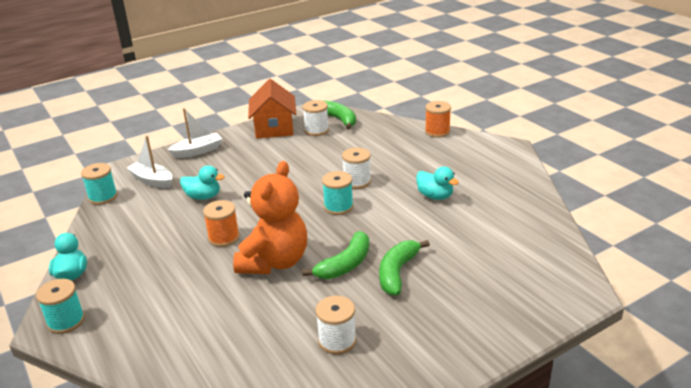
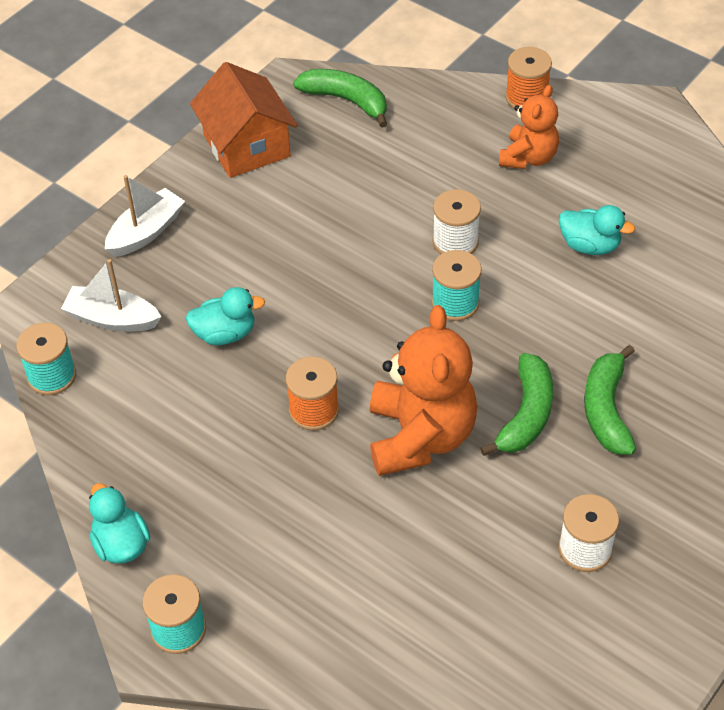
camera: 20 degrees left, 20 degrees up
white spool [303,100,329,136] -> none
none -> orange teddy bear [499,85,559,169]

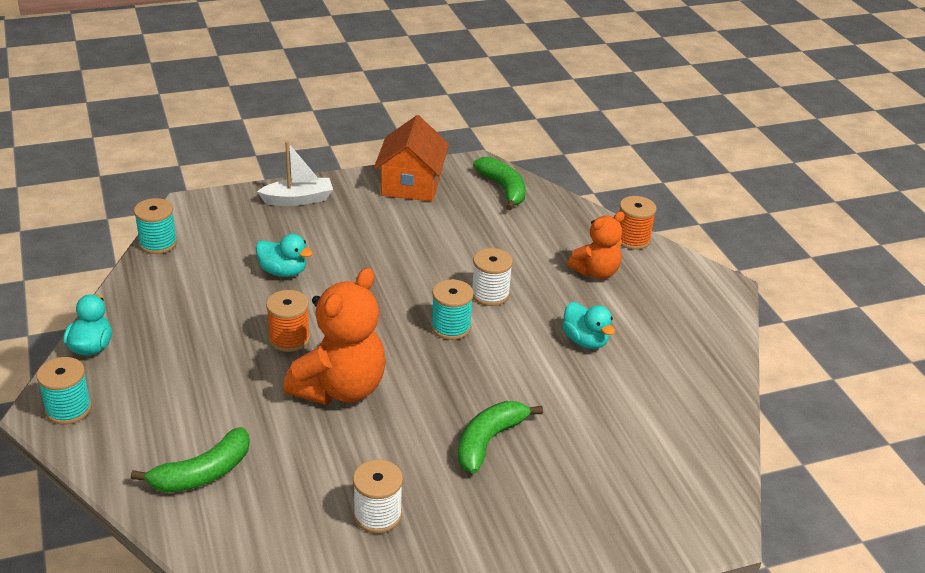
camera: 30 degrees right, 15 degrees down
white boat [61,259,162,332] -> none
green banana [480,353,553,456] -> green banana moved to [131,427,250,493]

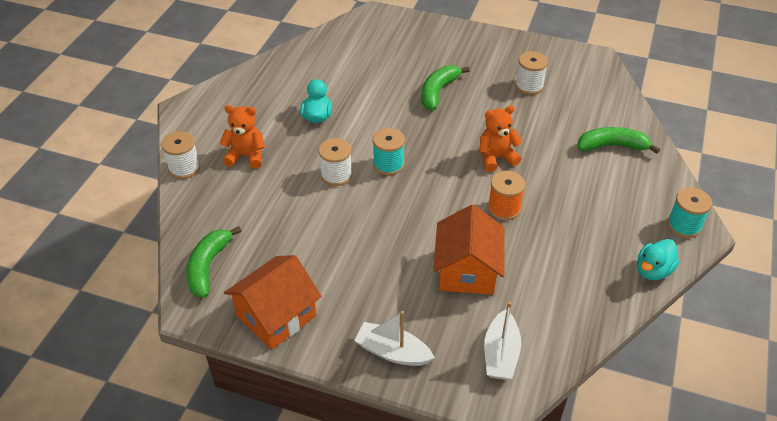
camera: 140 degrees left, 10 degrees up
turquoise spool [134,198,177,254] -> none
turquoise duck [256,234,313,277] -> orange house [433,205,505,295]
orange teddy bear [283,268,386,405] -> orange teddy bear [480,105,522,172], size x0.60
green banana [458,401,543,474] -> green banana turned 135 degrees clockwise [421,65,470,110]
orange spool [620,196,657,250] -> white spool [162,131,200,179]
none -> white boat [484,301,521,380]

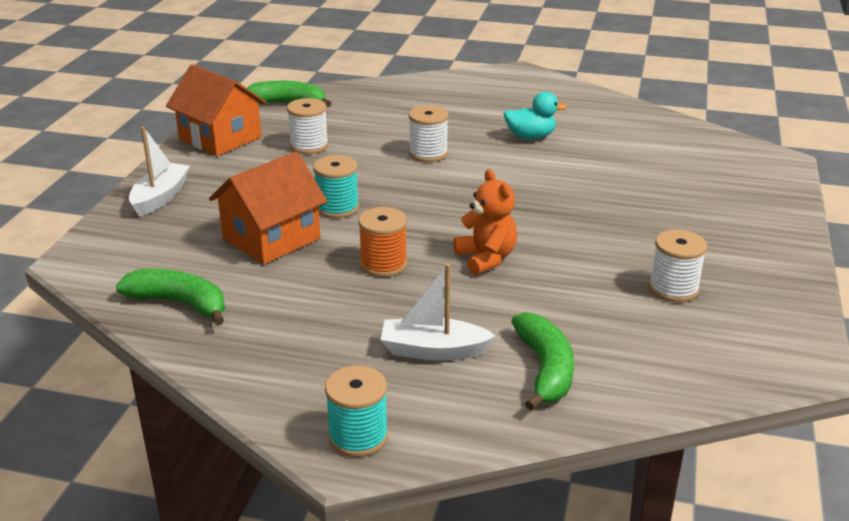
camera: 85 degrees right, 15 degrees down
white spool [162,131,200,179] -> white spool moved to [287,98,329,154]
orange teddy bear [219,105,265,169] -> none
turquoise spool [373,128,405,175] -> turquoise spool moved to [313,155,359,218]
green banana [421,65,470,110] -> green banana moved to [116,269,225,325]
orange house [433,205,505,295] -> orange house turned 45 degrees counterclockwise [209,152,327,265]
white boat [484,301,521,380] -> white boat moved to [381,263,496,361]
turquoise duck [637,239,679,280] -> none

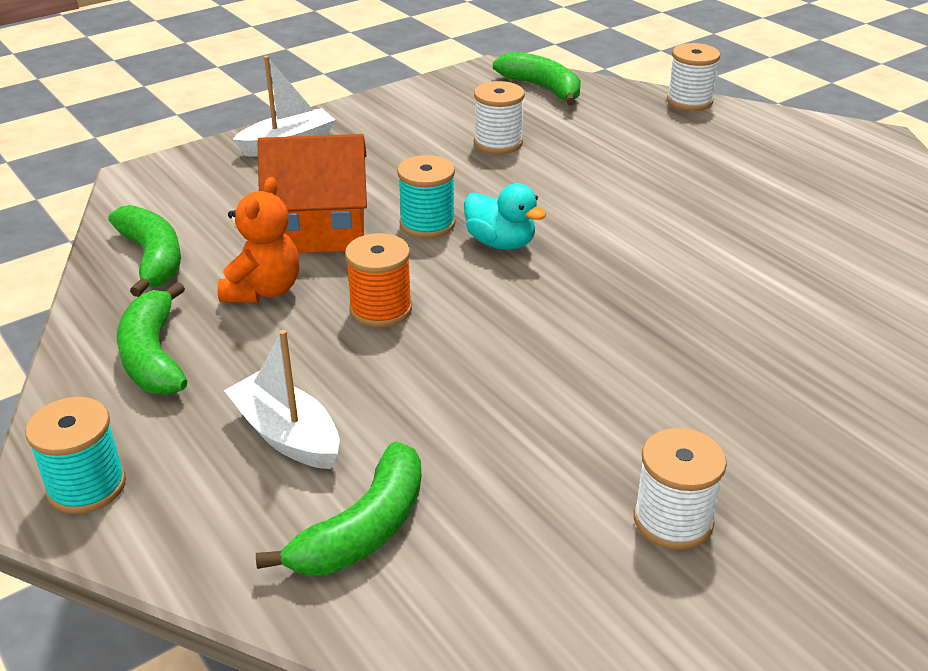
camera: 40 degrees right, 5 degrees up
orange house [166,64,266,156] -> none
white spool [409,105,448,162] -> white spool moved to [667,43,720,111]
orange teddy bear [454,169,517,275] -> orange teddy bear moved to [217,177,299,303]
turquoise duck [504,92,567,139] -> turquoise duck moved to [464,183,546,250]
none -> green banana [117,282,187,395]

